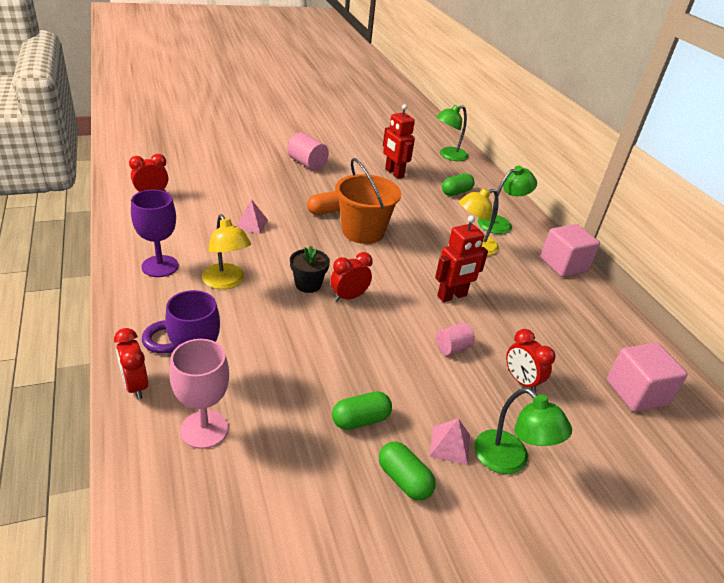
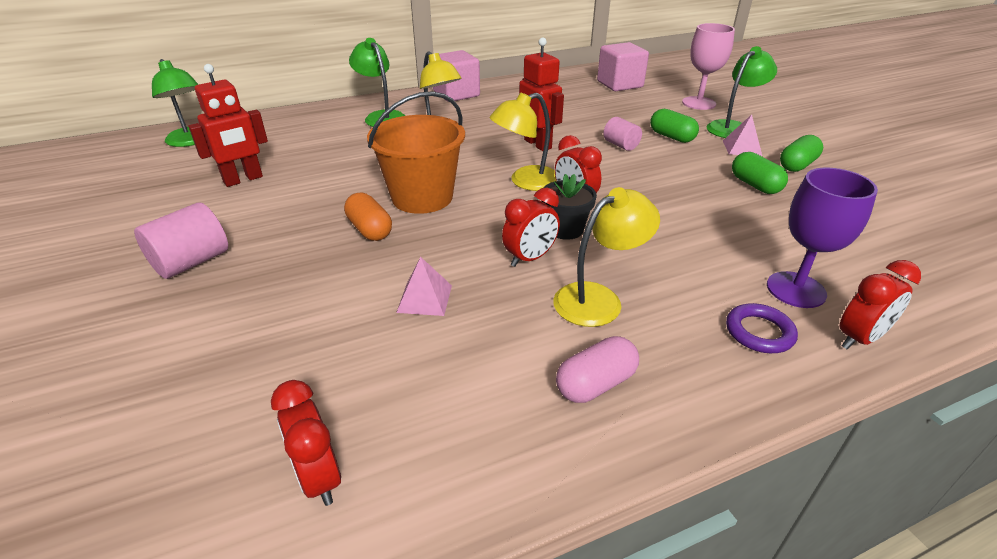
camera: 90 degrees left, 0 degrees up
purple goblet [131,190,179,277] -> pink capsule [556,336,639,403]
pink goblet [170,339,229,449] -> pink goblet moved to [682,23,735,110]
green capsule [442,173,474,196] -> green capsule moved to [650,109,699,143]
red clock [506,329,556,393] -> red clock moved to [502,187,560,267]
none -> yellow lamp [490,92,556,191]

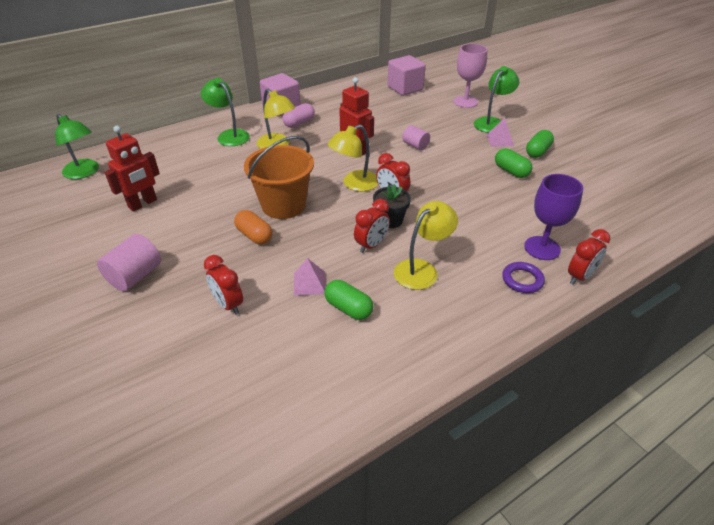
camera: 10 degrees left, 5 degrees up
red clock [271,380,341,506] -> red clock moved to [204,255,243,315]
pink capsule [556,336,639,403] -> pink capsule moved to [283,103,315,128]
green capsule [650,109,699,143] -> green capsule moved to [324,280,373,320]

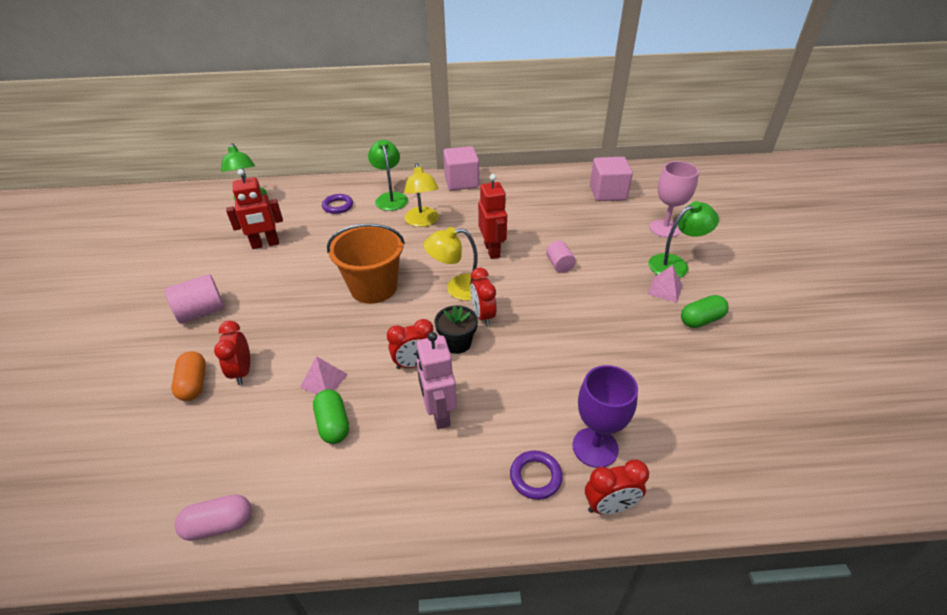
camera: 30 degrees right, 0 degrees up
orange capsule [234,210,273,245] -> orange capsule moved to [171,351,206,401]
pink capsule [283,103,315,128] -> pink capsule moved to [175,495,252,541]
yellow lamp [394,201,458,290] -> pink robot [416,332,457,429]
green capsule [495,148,532,178] -> none
none -> purple ring [322,194,353,214]

